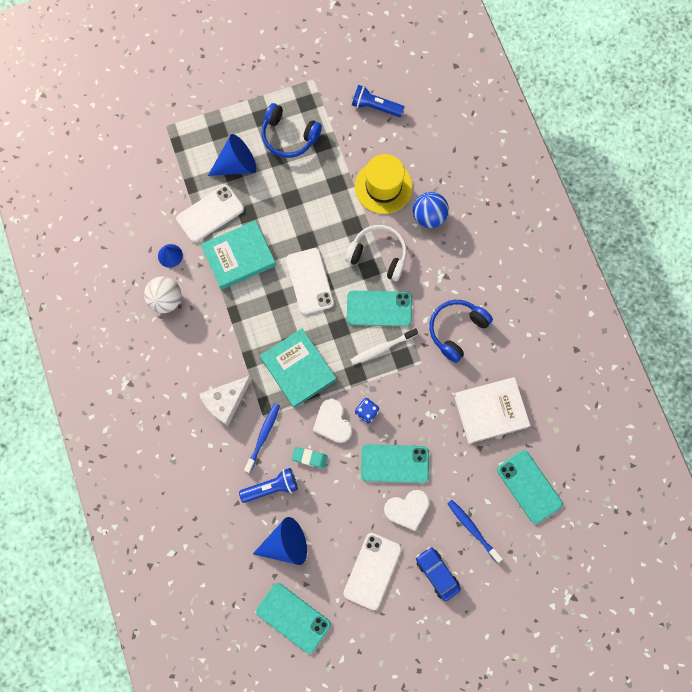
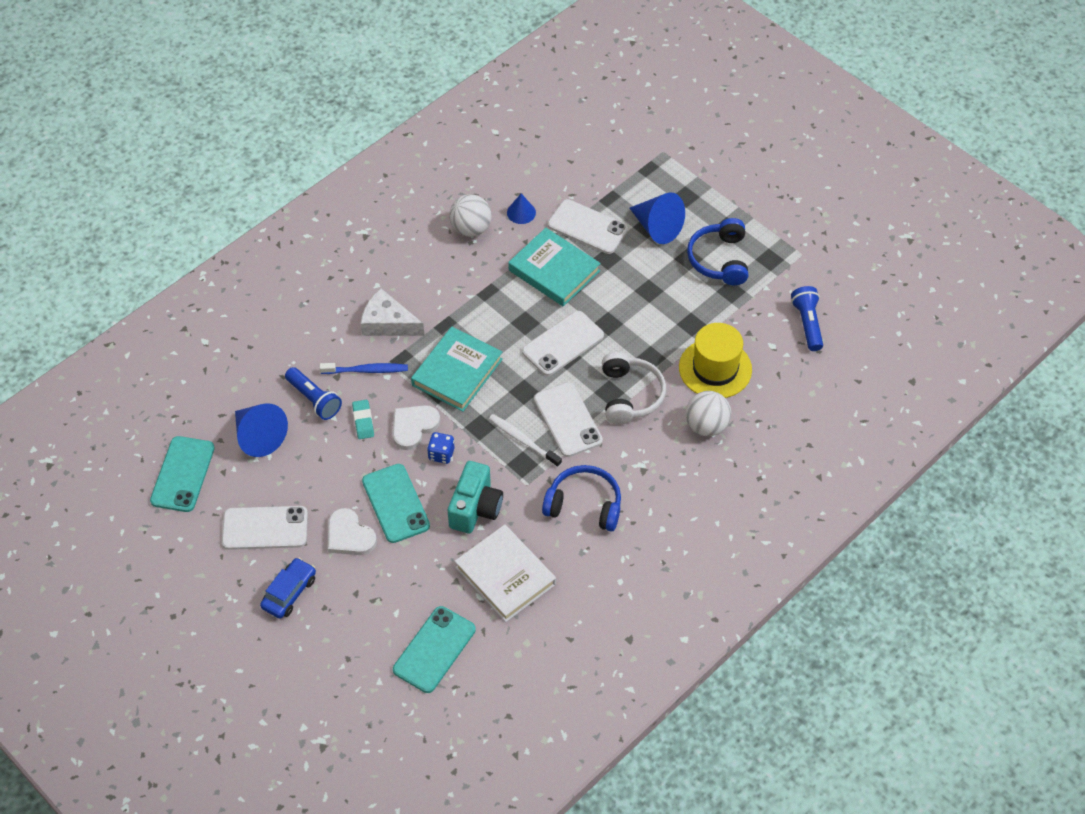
camera: 65 degrees right, 20 degrees down
turquoise phone [347,291,412,326] -> white phone [534,382,603,457]
blue ball [413,192,449,228] -> white ball [686,391,731,436]
blue toothbrush [447,500,502,563] -> none
none -> turquoise camera [448,461,503,533]

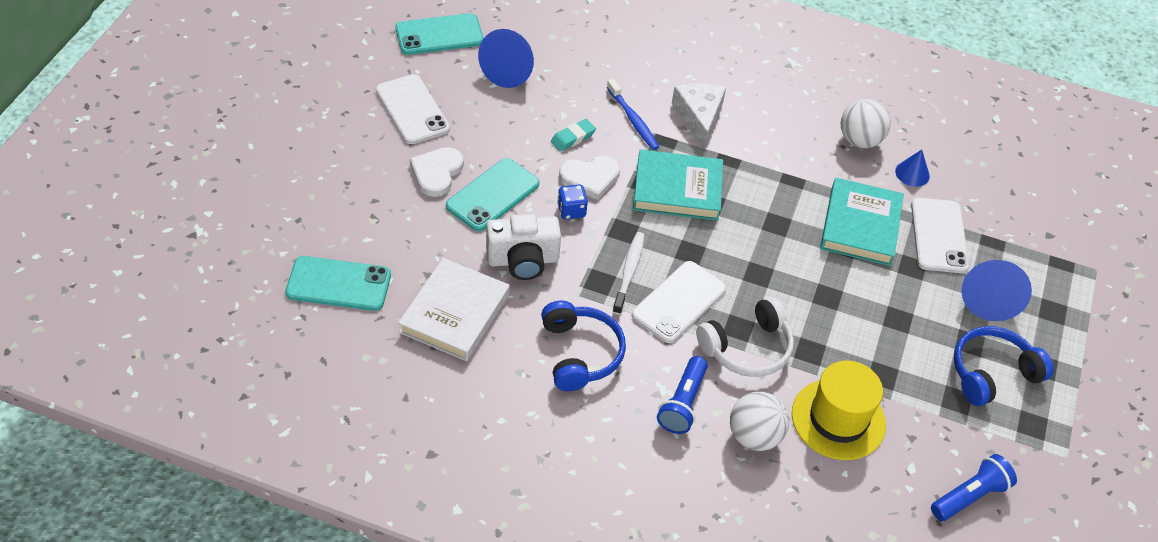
camera: 60 degrees right, 5 degrees down
blue car [260,558,316,619] -> none
blue flashlight [285,367,342,420] -> blue flashlight moved to [657,356,708,434]
white heart [393,405,440,450] -> white heart turned 150 degrees clockwise [559,156,620,200]
turquoise camera [448,461,503,533] -> white camera [486,214,561,280]
white phone [522,311,604,376] -> none

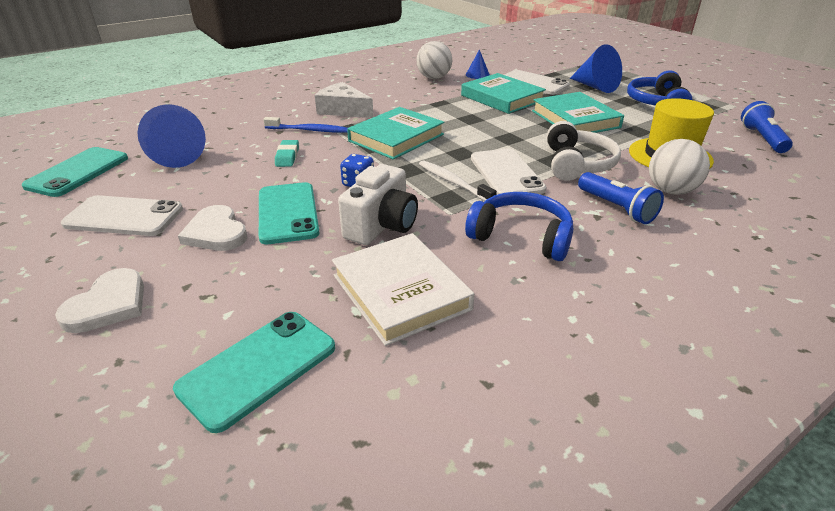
camera: 50 degrees left, 15 degrees down
white heart [559,156,620,200] -> white heart moved to [55,268,144,333]
none -> turquoise book [532,92,624,133]

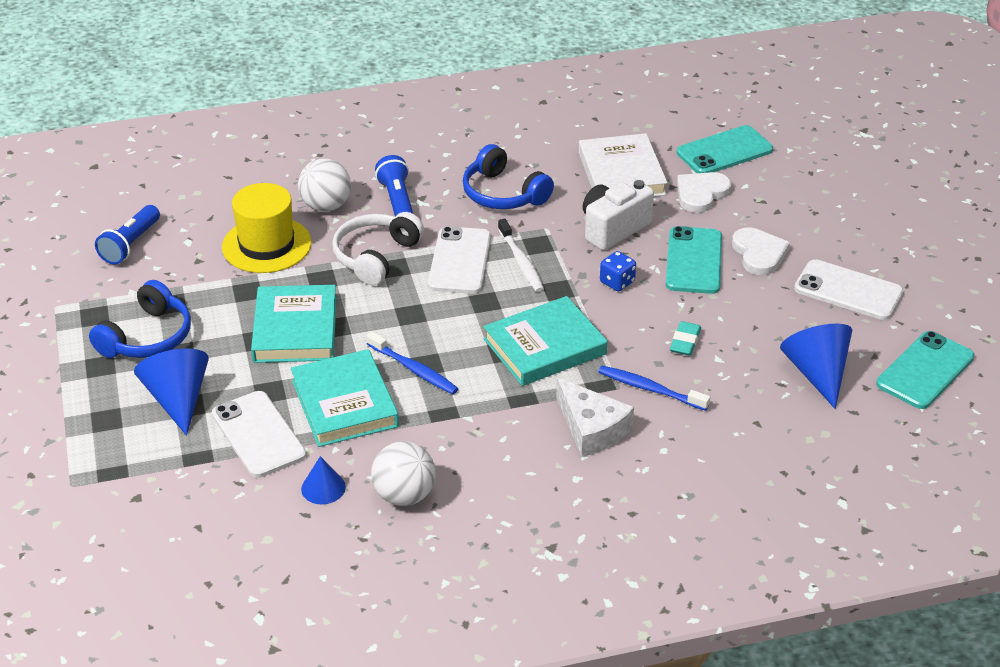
camera: 160 degrees left, 5 degrees up
white heart [55,268,144,333] -> white heart moved to [677,172,731,213]
none -> blue toothbrush [366,331,459,394]

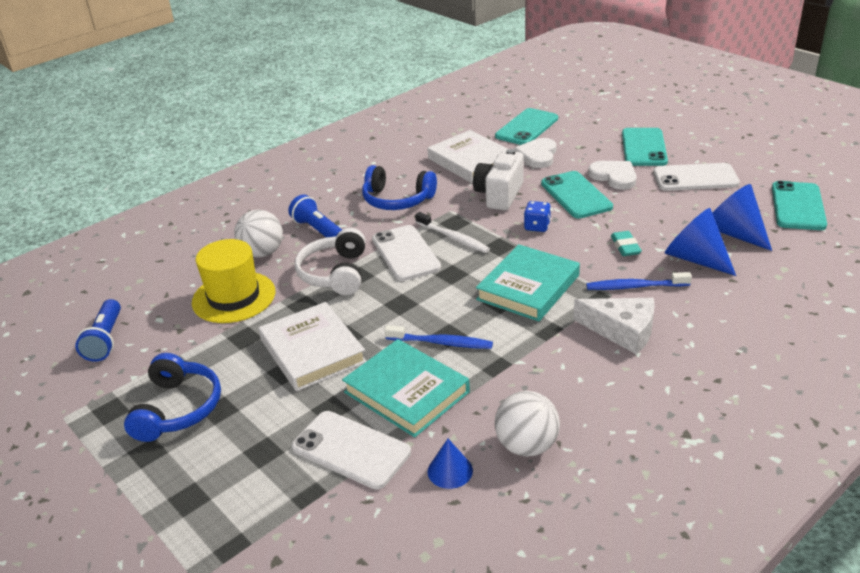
camera: 25 degrees left, 5 degrees down
blue cone [134,349,209,436] -> blue cone moved to [665,208,736,276]
turquoise book [251,285,337,363] -> white book [259,302,367,391]
none -> turquoise phone [622,128,668,166]

